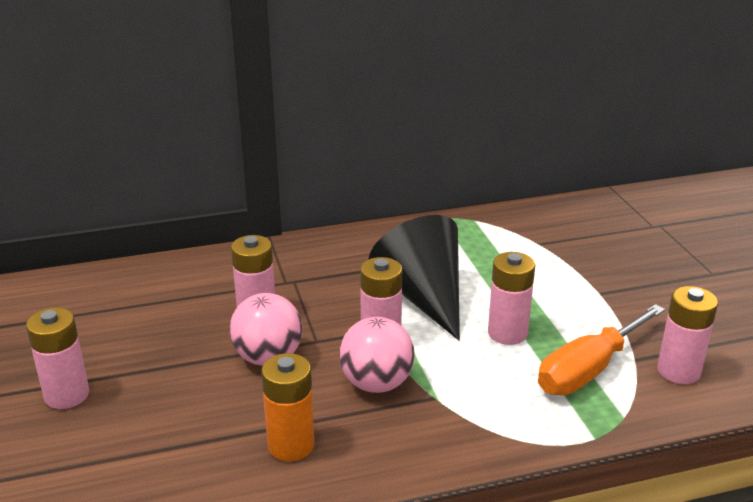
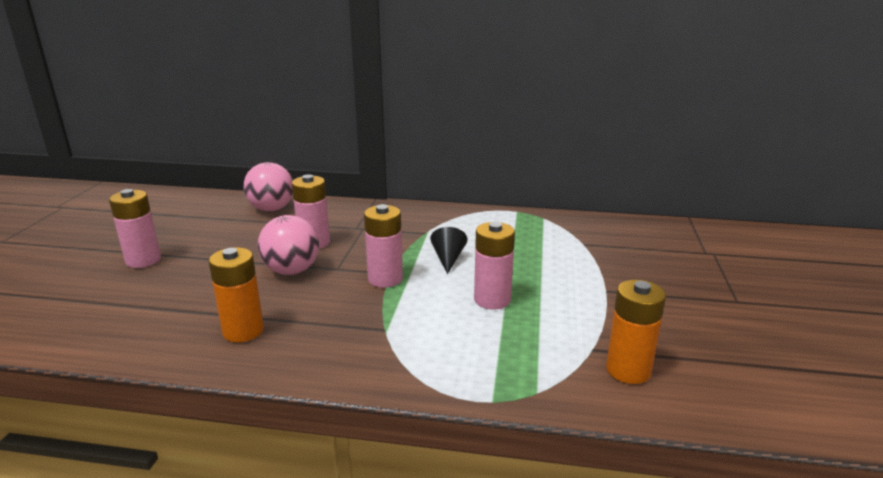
camera: 25 degrees right, 5 degrees down
pink ball [339,317,415,393] -> pink ball moved to [243,162,293,211]
black cone [368,215,460,340] -> black cone [430,227,467,274], size x0.44
orange screwdriver [538,304,665,395] -> none
pink battery [657,286,718,384] -> orange battery [606,280,666,384]

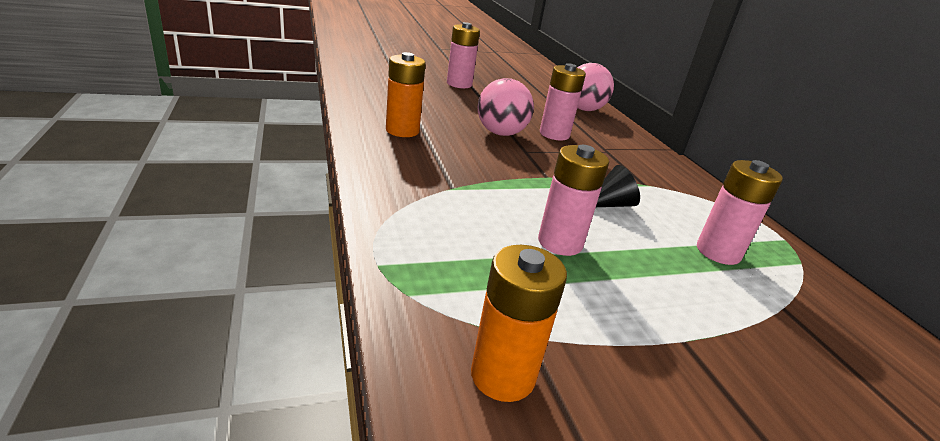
camera: 60 degrees right, 5 degrees up
pink battery [364,204,403,288] -> pink battery moved to [697,160,783,265]

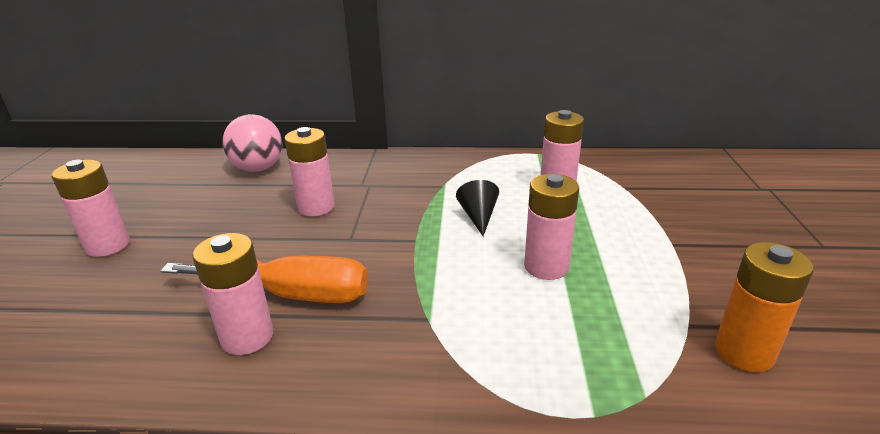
camera: 65 degrees left, 0 degrees up
orange battery [386,52,426,137] -> pink battery [192,233,273,355]
pink ball [477,78,534,136] -> none
none -> orange screwdriver [160,256,368,303]

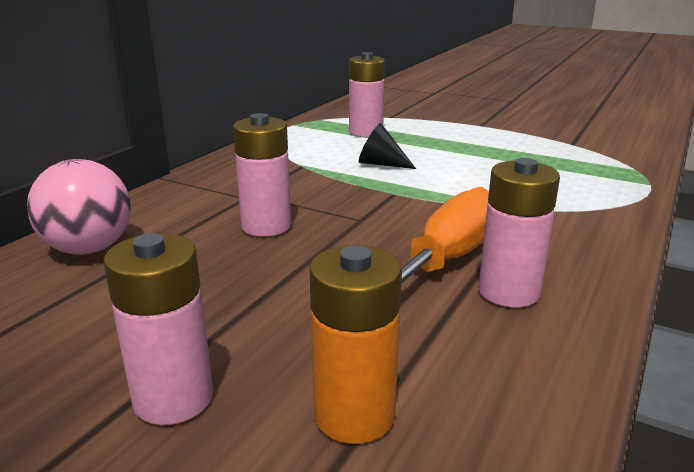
camera: 65 degrees left, 5 degrees down
pink battery [524,174,579,280] -> none
orange battery [715,242,814,372] -> orange battery moved to [309,245,402,444]

